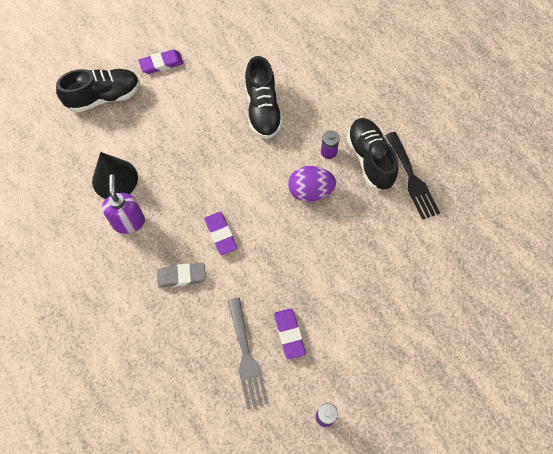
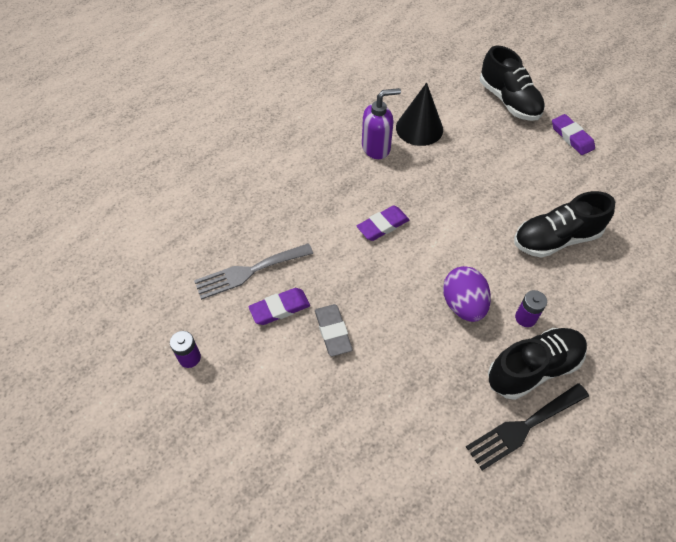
camera: 80 degrees right, 10 degrees down
grey eraser [157,263,206,288] -> grey eraser moved to [315,304,353,356]

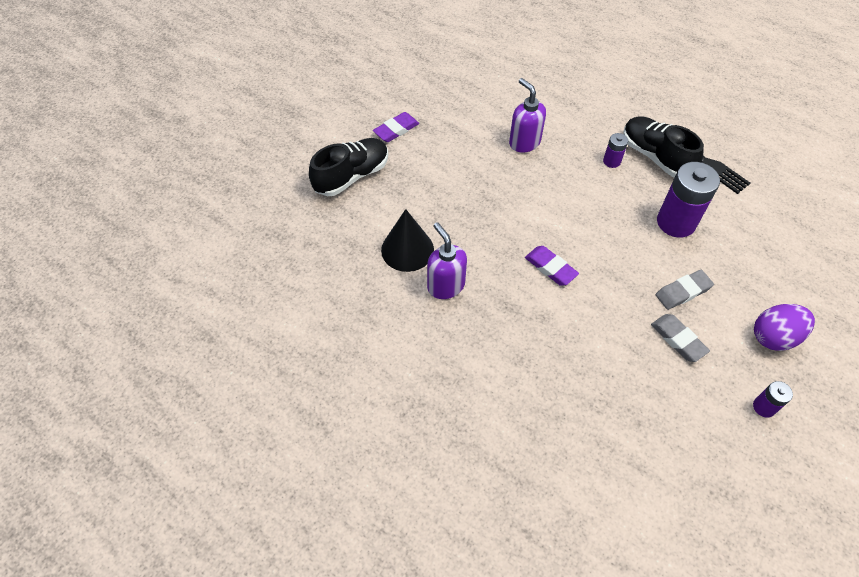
camera: 100 degrees left, 0 degrees up
grey fork [194,243,313,300] -> none
purple eraser [248,288,310,325] -> grey eraser [651,314,710,362]
purple egg [443,266,491,322] -> purple egg moved to [754,304,815,351]
black shoe [514,191,615,258] -> purple soap dispenser [509,78,546,153]
none -> purple battery [657,162,720,238]

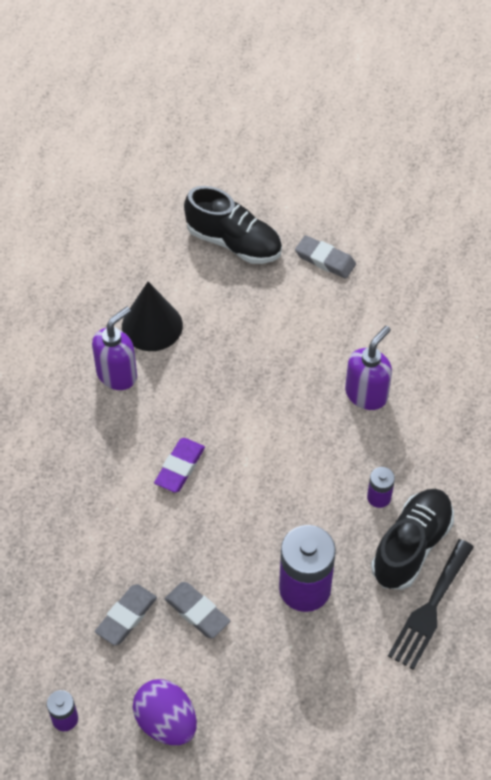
camera: 70 degrees right, 0 degrees up
purple eraser [373,112,419,142] -> grey eraser [295,235,356,279]

